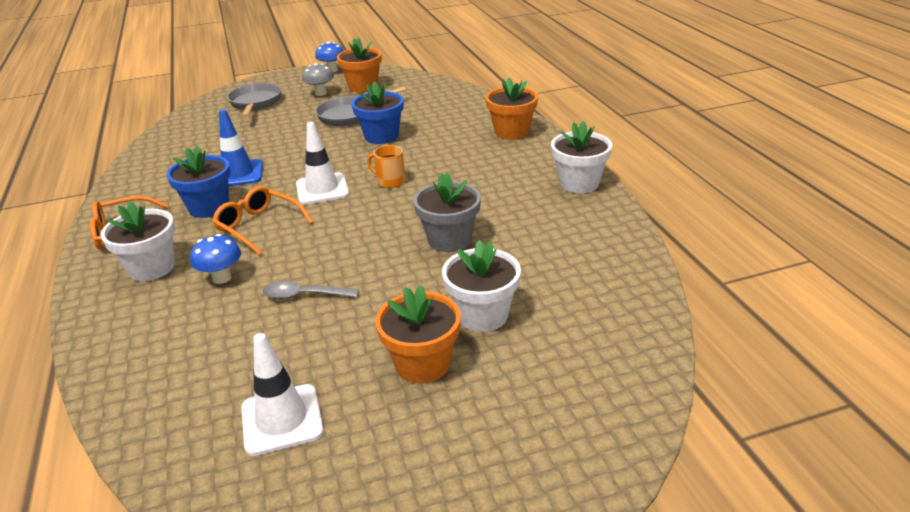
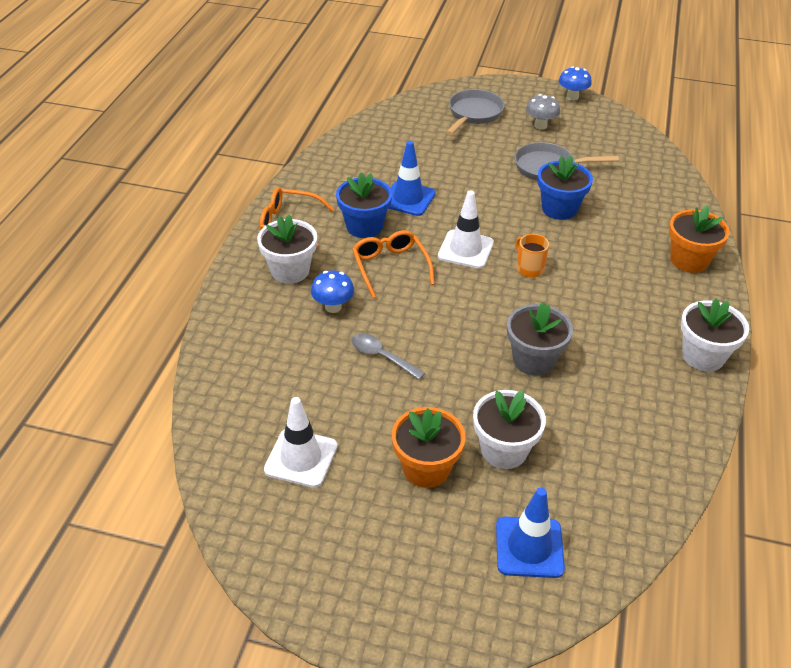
camera: 30 degrees right, 10 degrees up
orange flower pot [337,38,382,92] -> none
none -> blue traffic cone [496,487,565,578]

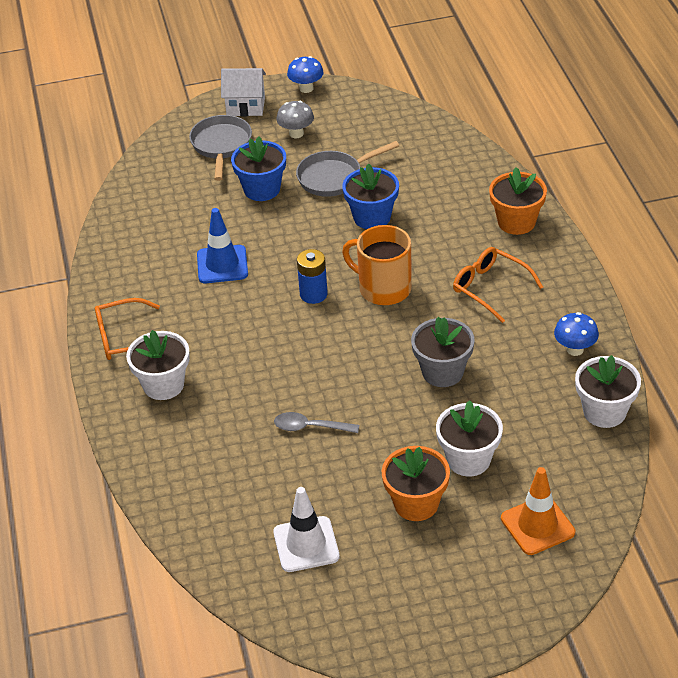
camera: 25 degrees left, 0 degrees up
blue mushroom [311,270,354,313] -> blue mushroom moved to [554,312,599,356]
blue flower pot [336,172,392,238] -> blue flower pot moved to [231,137,286,201]
orange glasses [352,230,435,298] -> orange glasses moved to [453,247,543,323]
white traffic cone [438,190,494,269] -> blue battery [297,249,328,304]
blue traffic cone [496,487,565,578] -> orange traffic cone [501,467,575,555]
orange mug [516,234,549,278] -> orange mug [342,225,412,305], size x1.80
white flower pot [681,298,749,371] -> white flower pot moved to [575,355,641,428]
none -> white house [221,68,266,116]

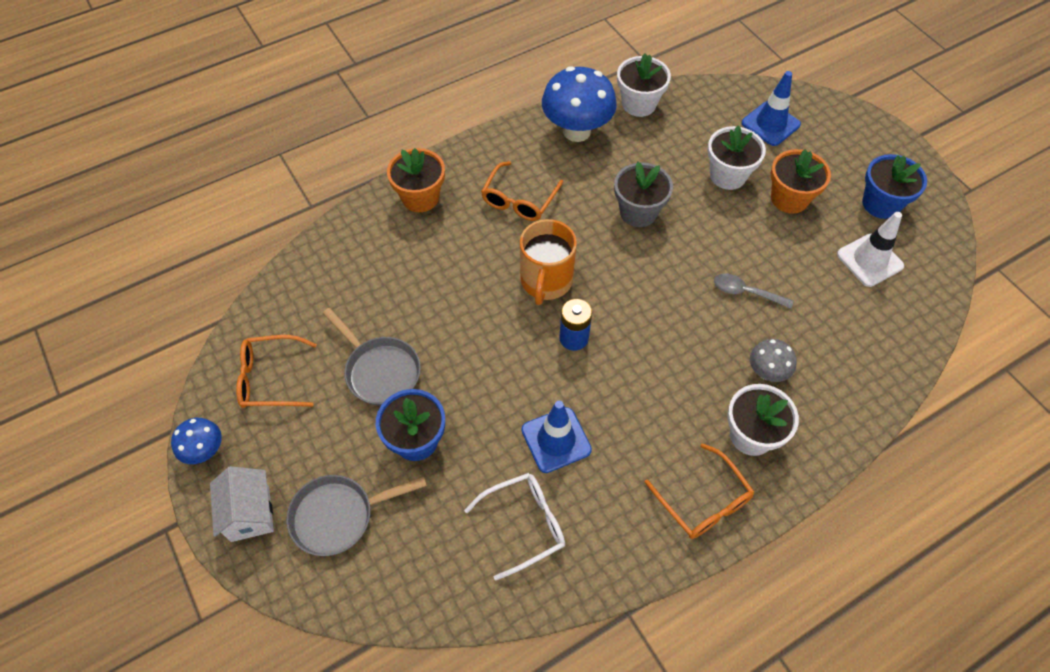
camera: 110 degrees left, 15 degrees up
grey spoon [274,412,359,433] -> grey spoon turned 120 degrees clockwise [714,274,793,309]
grey mushroom [277,101,314,138] -> grey mushroom moved to [750,339,797,382]
blue flower pot [342,164,399,229] -> blue flower pot moved to [862,154,927,219]
orange traffic cone [501,467,575,555] -> blue traffic cone [741,71,801,146]
blue mushroom [554,312,599,356] -> blue mushroom [542,66,617,142], size x1.92
none -> orange glasses [236,335,317,408]
none -> white glasses [464,473,565,580]

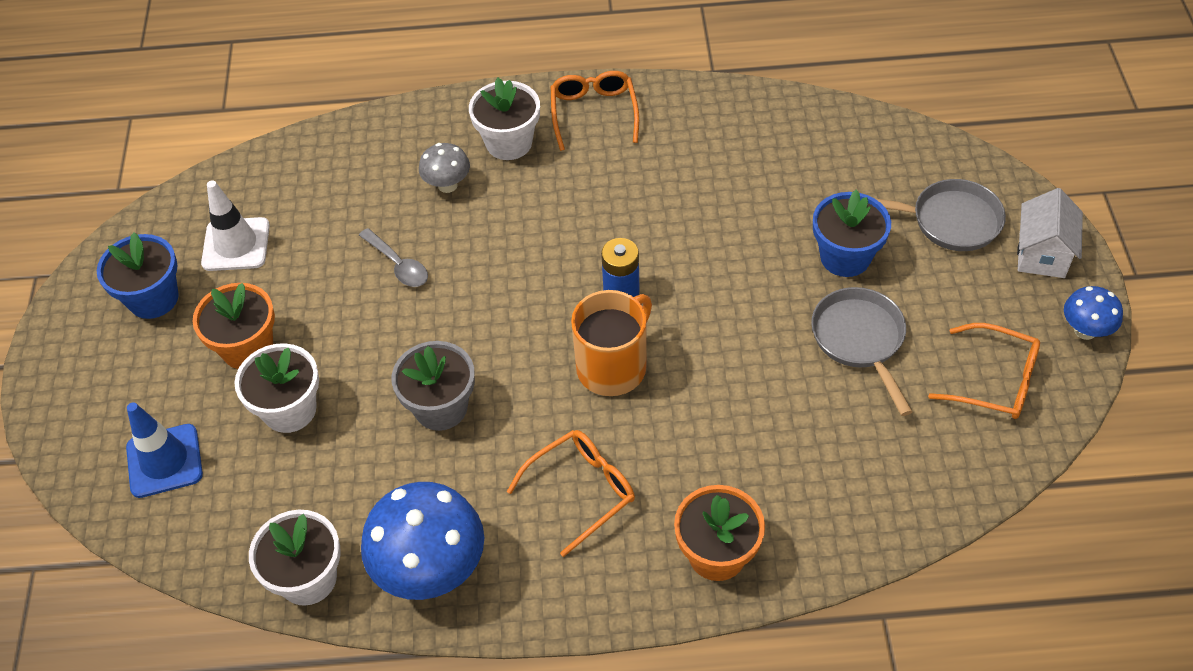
camera: 150 degrees left, 5 degrees down
white glasses [464,473,565,580] -> none
blue traffic cone [521,401,592,473] -> none

